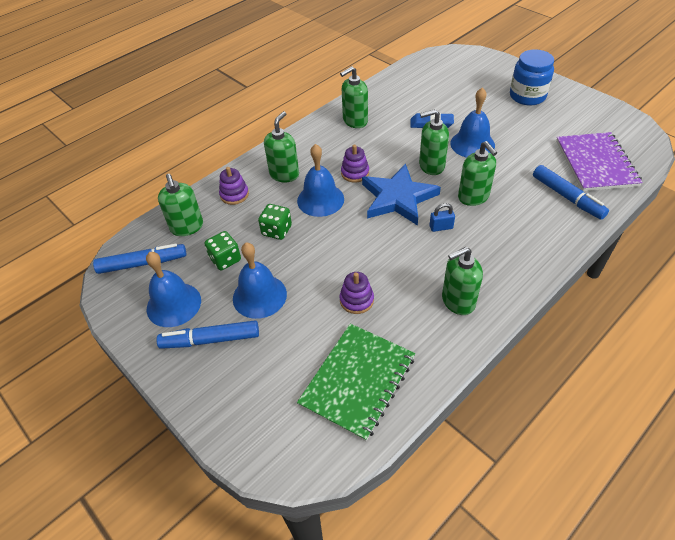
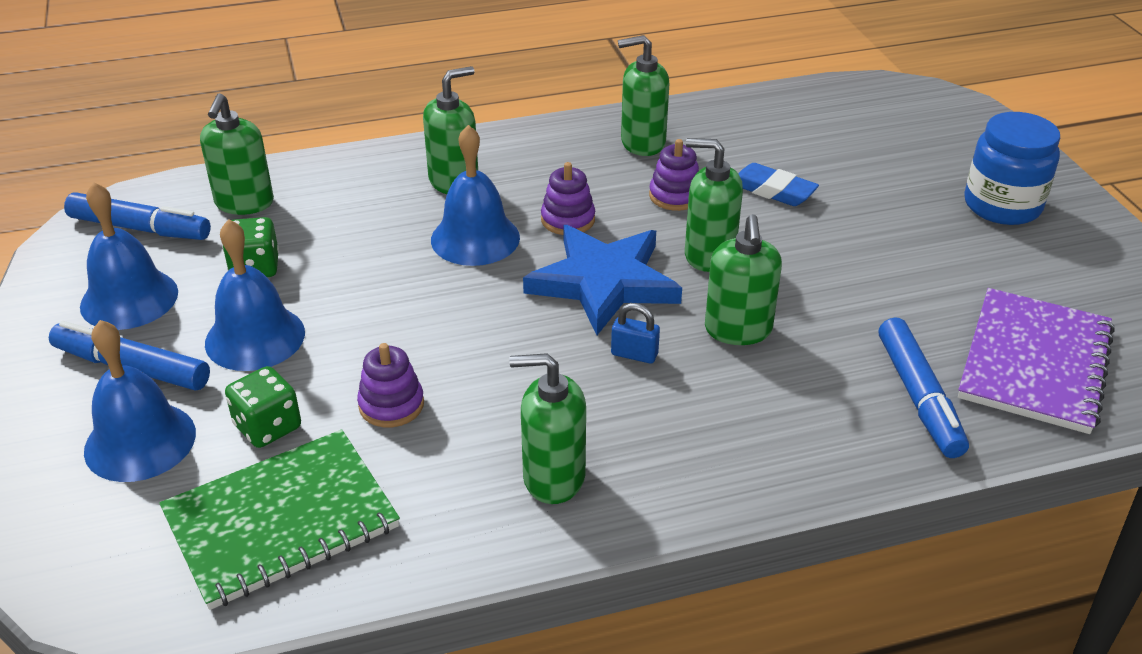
camera: 25 degrees right, 10 degrees down
purple stacking toy [219,167,249,205] -> purple stacking toy moved to [649,139,699,211]
green dice [258,204,292,240] -> green dice moved to [225,366,301,448]
blue bell [451,87,495,158] -> blue bell moved to [84,320,196,482]

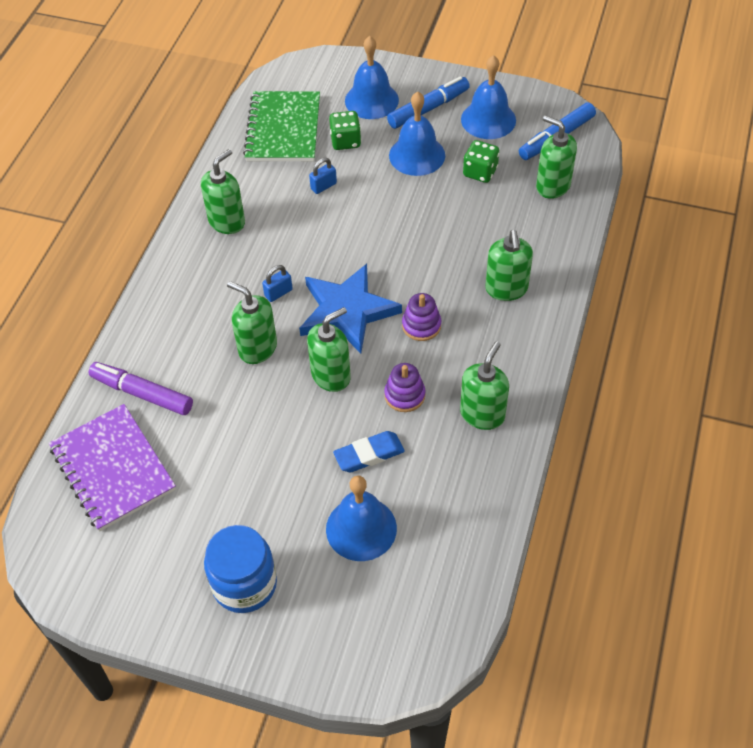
camera: 125 degrees right, 15 degrees up
purple stacking toy [357,343,424,428] -> blue padlock [309,158,337,194]
blue bell [431,125,520,266] -> blue bell moved to [326,475,397,561]
blue marker [879,318,969,458] -> purple marker [88,362,193,415]

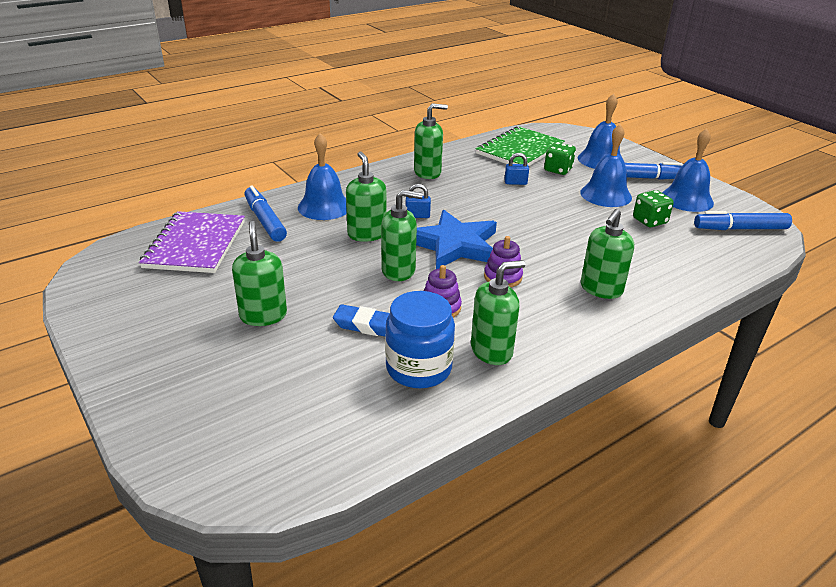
camera: 35 degrees right, 20 degrees down
purple marker [88,362,193,415] -> blue marker [244,185,287,242]
blue jar [204,525,277,613] -> blue jar moved to [385,291,455,388]
blue bell [326,475,397,561] -> blue bell moved to [298,133,347,220]
green soap dispenser [536,115,577,199] -> green soap dispenser moved to [232,221,287,326]

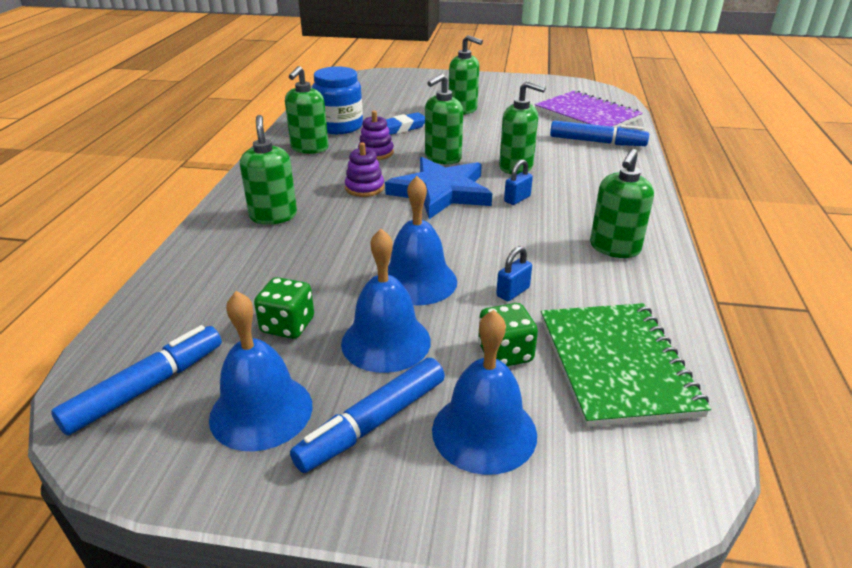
camera: 135 degrees right, 0 degrees up
blue bell [298,133,347,220] -> blue bell moved to [388,176,457,305]

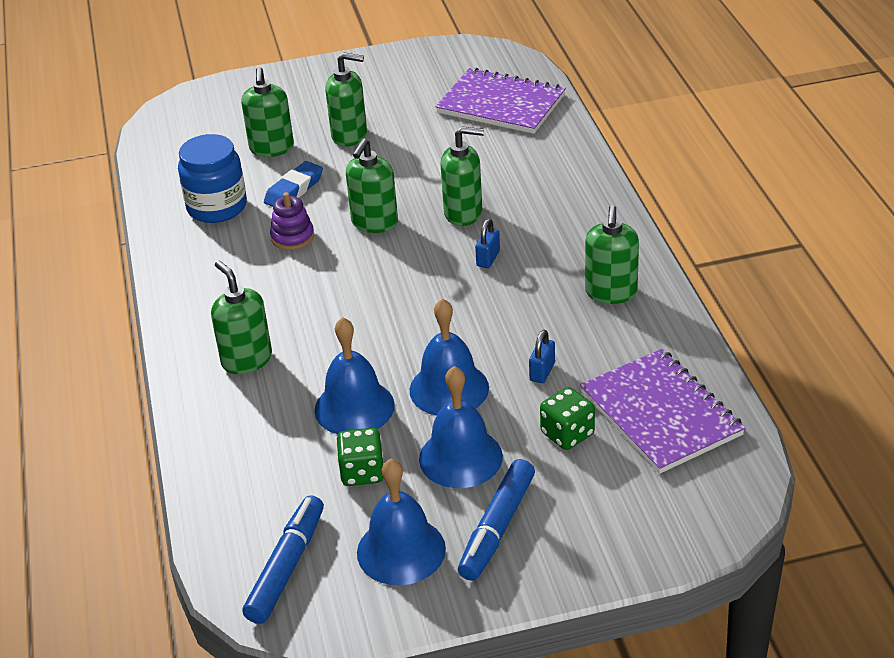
camera: 20 degrees left, 5 degrees up
green soap dispenser [285,66,328,154] -> green soap dispenser moved to [241,67,294,157]
purple stacking toy [345,142,384,197] -> none
blue star [385,157,492,219] -> none
blue bell [432,310,537,475] -> blue bell moved to [314,317,395,434]
green notebook [541,303,711,427] -> purple notebook [580,349,745,474]
blue marker [550,120,649,146] -> none

